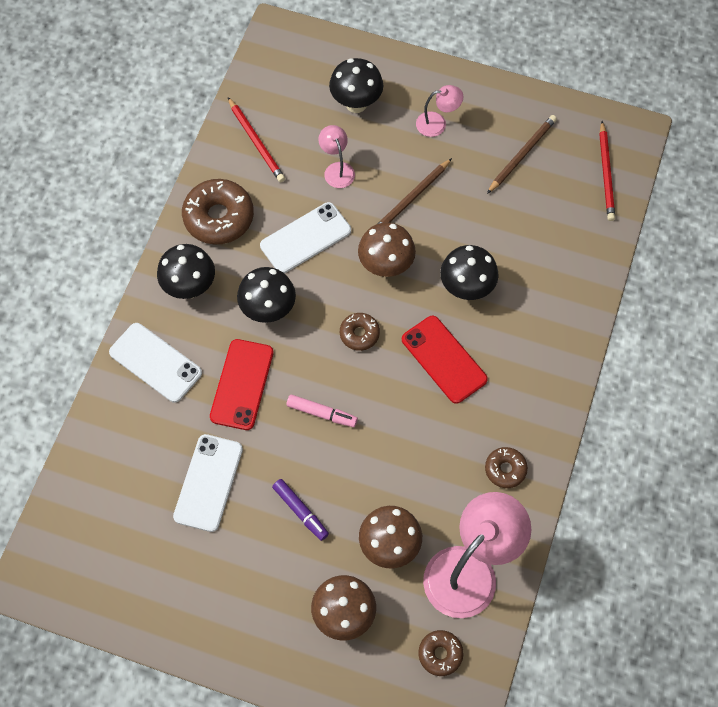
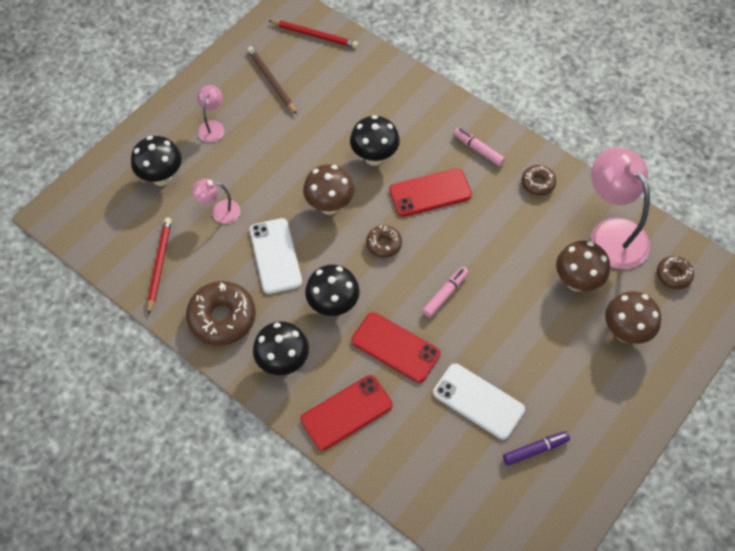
camera: 70 degrees left, 5 degrees down
white phone [109,323,202,403] -> red phone [300,375,393,451]
red pencil [228,97,285,182] -> red pencil turned 75 degrees counterclockwise [148,217,172,315]
purple marker [272,479,329,541] -> purple marker moved to [503,431,570,466]
brown pencil [377,158,452,224] -> none
none -> pink marker [453,127,505,166]

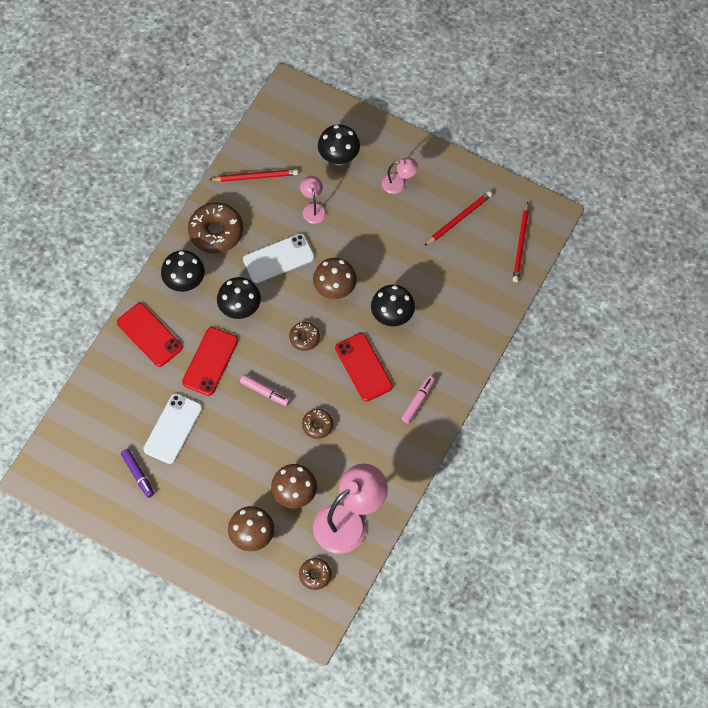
camera: 80 degrees right, 5 degrees up
brown pencil [247,46,297,114] -> red pencil [424,191,492,246]
brown donut [522,165,556,196] -> brown donut moved to [302,409,333,439]

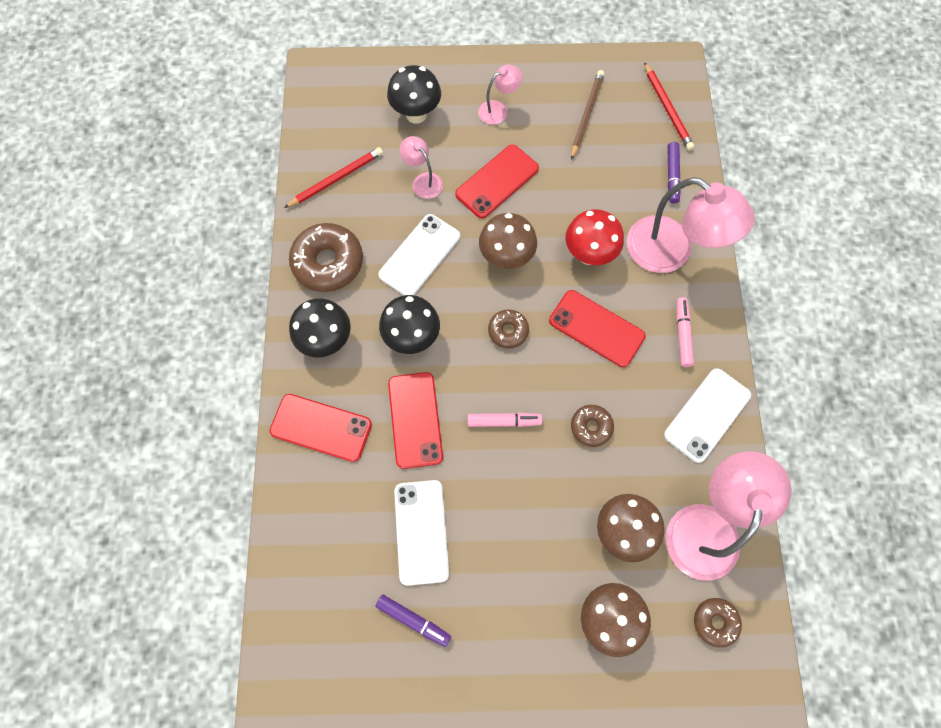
camera: 30 degrees left, 5 degrees up
black mushroom [371,285,415,326] -> red mushroom [565,209,624,265]
red pencil [424,191,492,246] -> brown pencil [571,70,604,160]
none -> red phone [455,144,539,218]
none -> pink lamp [627,177,755,273]
none -> white phone [664,368,751,463]
none -> purple marker [667,142,681,204]

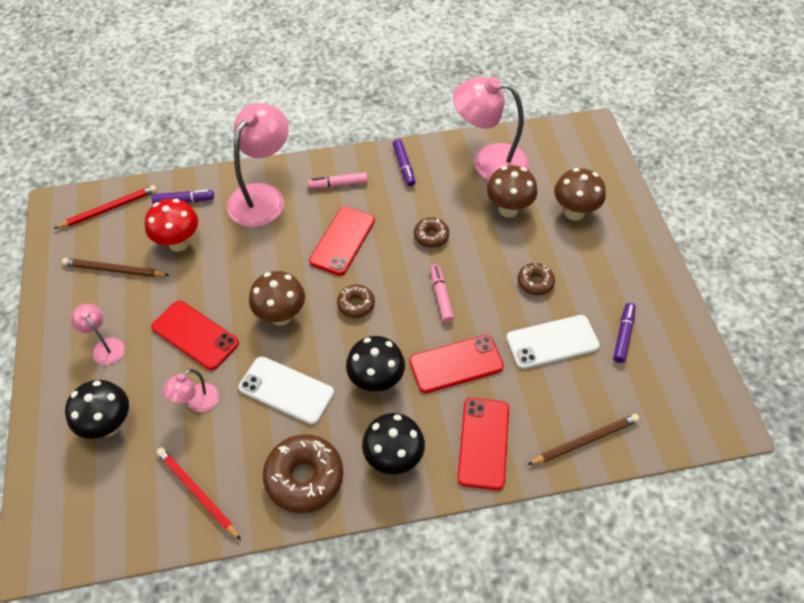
camera: 100 degrees left, 15 degrees down
red mushroom [565,209,624,265] -> red mushroom moved to [145,199,198,252]
white phone [664,368,751,463] -> purple marker [393,139,416,186]
brown donut [694,598,742,648] -> brown donut moved to [518,263,555,295]
none -> brown pencil [527,414,640,465]

